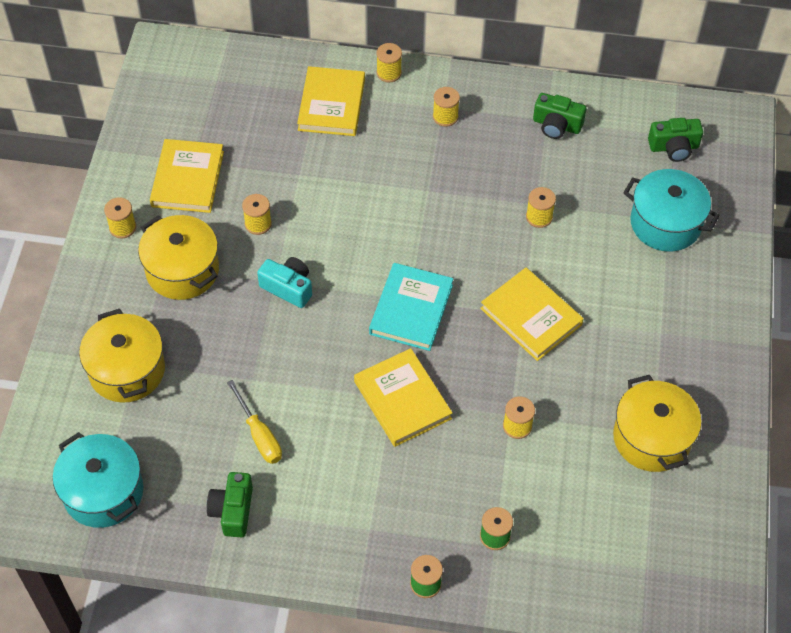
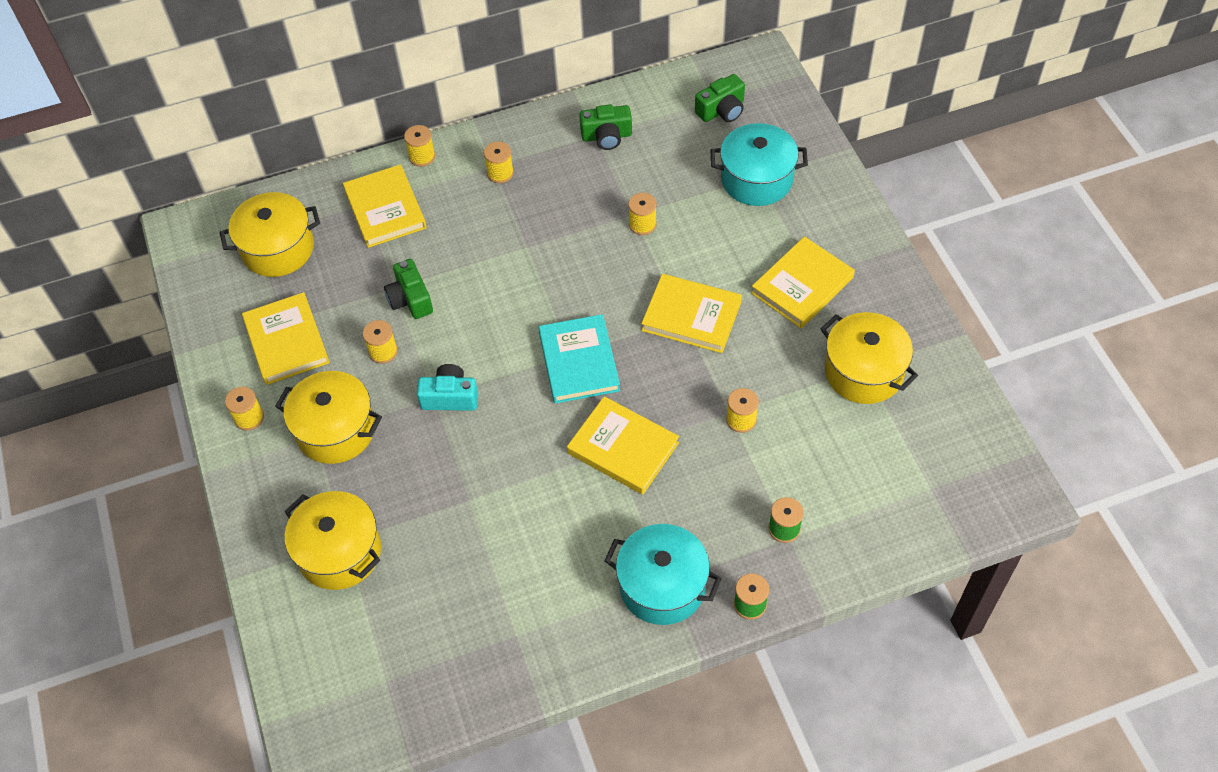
camera: 25 degrees left, 0 degrees up
turquoise pot [53,432,143,528] -> turquoise pot moved to [605,524,722,625]
green camera [207,472,253,538] -> green camera moved to [384,259,433,319]
yellow screwdriver [227,380,282,464] -> none
none -> yellow pot [219,192,320,277]
none -> yellow book [751,236,855,328]

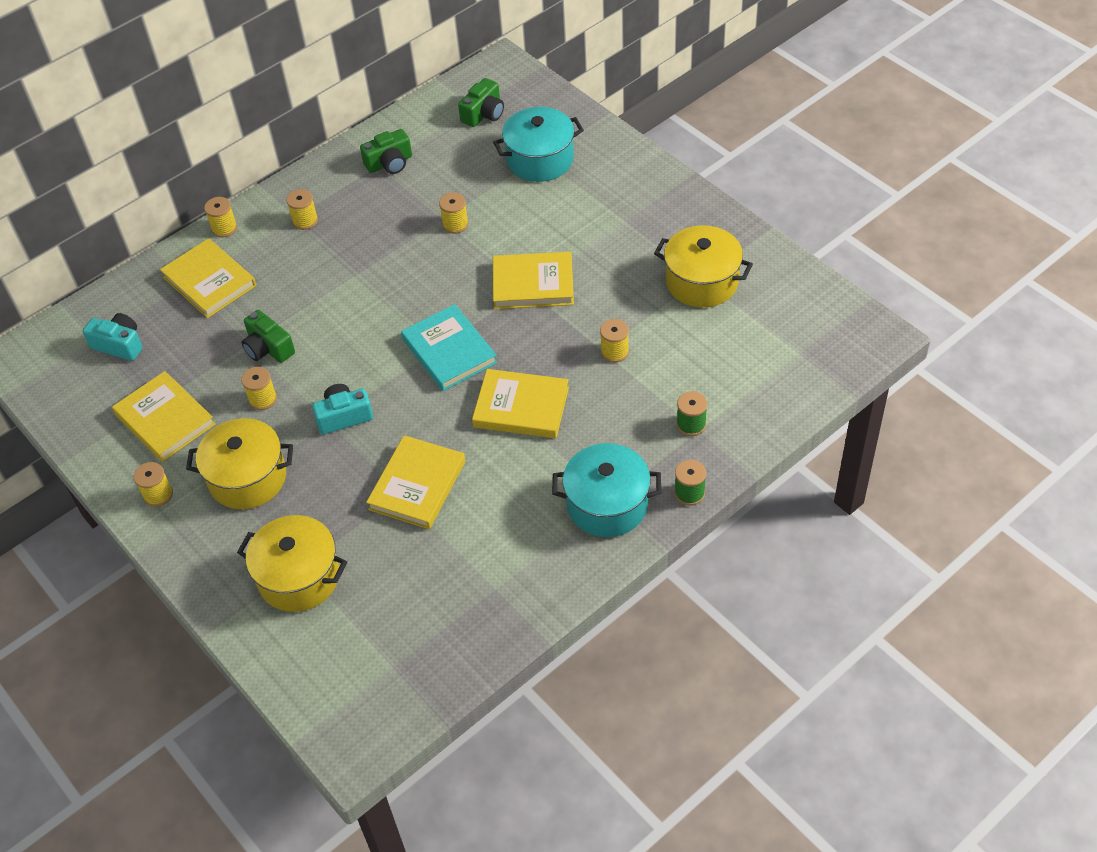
camera: 20 degrees left, 5 degrees down
yellow pot [219,192,320,277] -> turquoise camera [83,313,143,361]
yellow book [751,236,855,328] -> yellow book moved to [366,435,466,529]

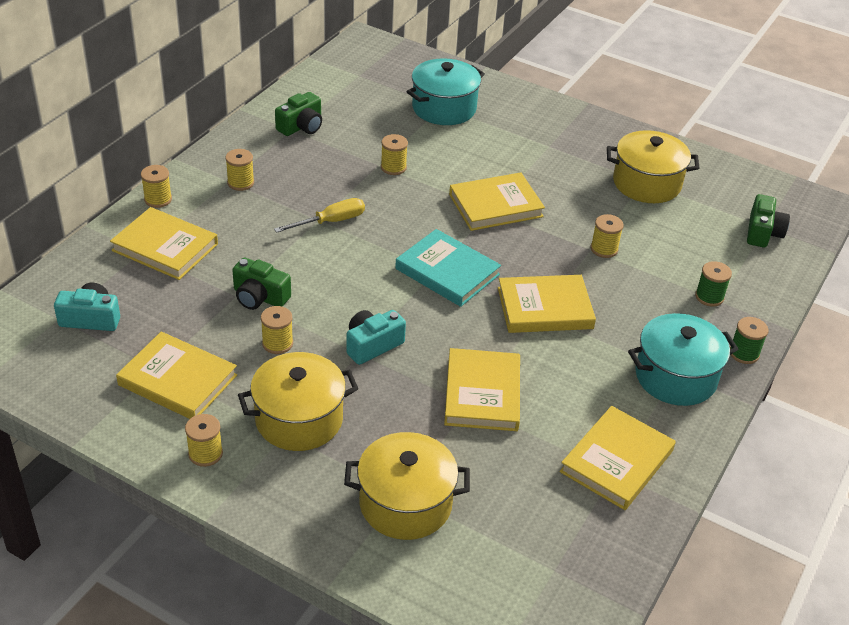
camera: 25 degrees left, 10 degrees down
green camera [458,78,504,127] -> green camera moved to [747,194,790,247]
none -> yellow screwdriver [274,198,365,233]
none -> yellow book [560,406,676,510]

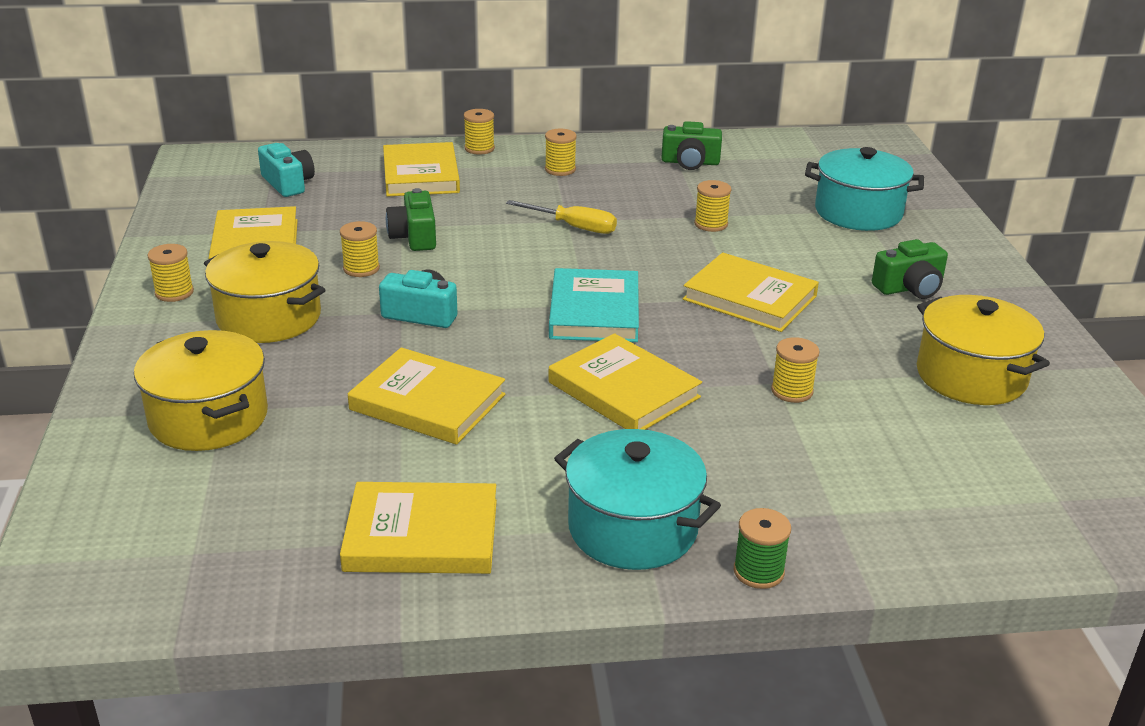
camera: 55 degrees right, 10 degrees down
yellow book [444,348,520,431] -> yellow book turned 60 degrees clockwise [348,347,505,445]
green spool [695,261,732,307] -> none
green camera [747,194,790,247] -> green camera moved to [872,239,948,299]

